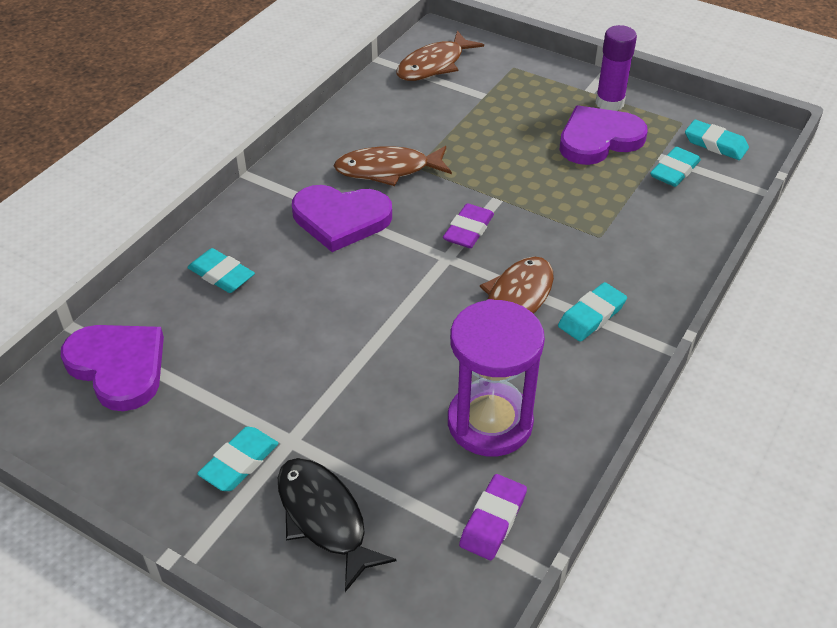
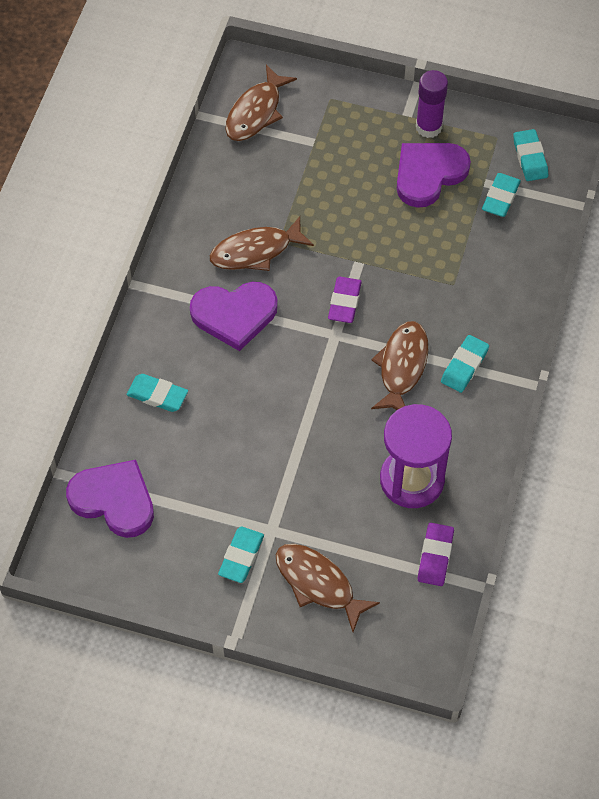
camera: 15 degrees left, 15 degrees up
black fish [278,458,396,592] -> brown fish [276,544,380,632]
turquoise eraser [685,120,749,160] -> turquoise eraser turned 60 degrees clockwise [513,129,548,181]

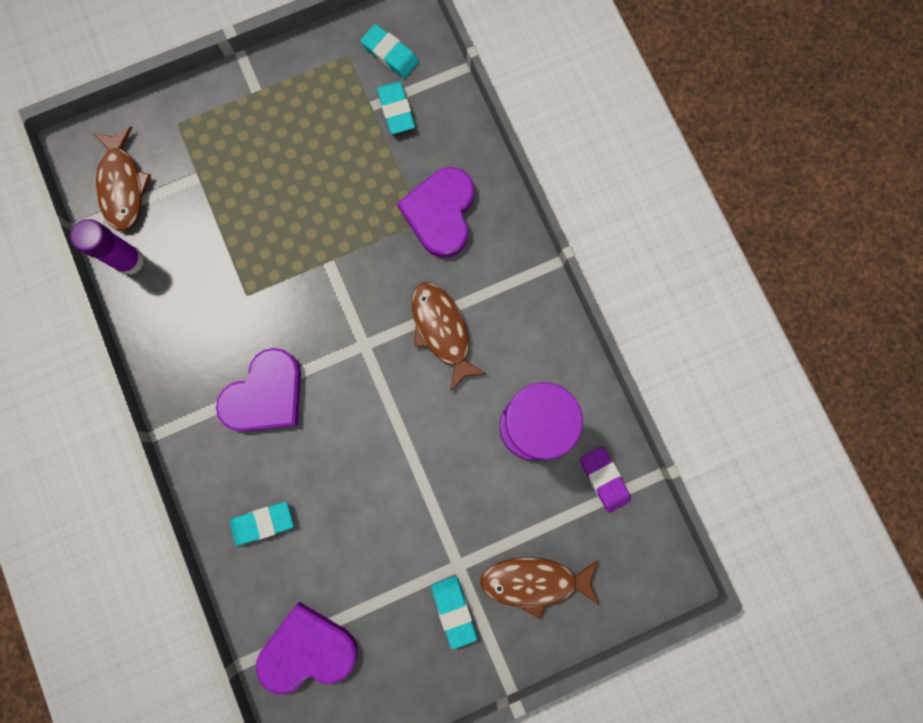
camera: 40 degrees left, 20 degrees up
brown fish [210,216,314,271] -> none
purple eraser [328,277,362,323] -> none
purple heart [397,143,471,208] -> purple heart moved to [397,167,474,258]
purple glue stick [416,70,448,138] -> purple glue stick moved to [70,219,144,275]
turquoise eraser [441,335,489,393] -> none

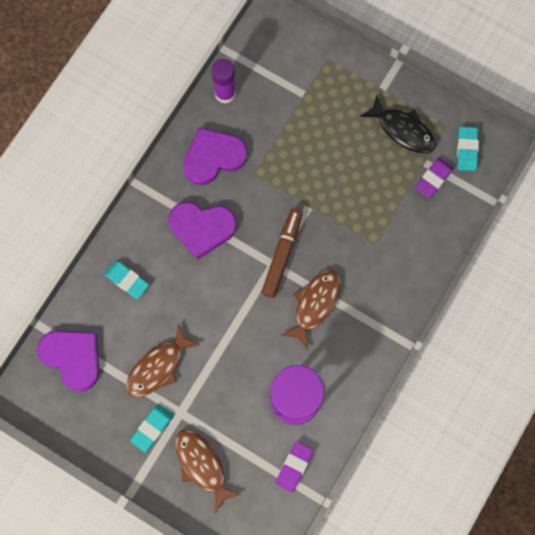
camera: 55 degrees right, 5 degrees down
brown fish [93,126,151,231] -> brown fish moved to [126,324,200,397]
turquoise eraser [377,81,415,134] -> purple eraser [415,158,453,198]
purple heart [397,167,474,258] -> purple heart moved to [183,127,248,185]
none -> brown marker [262,208,303,298]
none -> black fish [360,95,436,153]

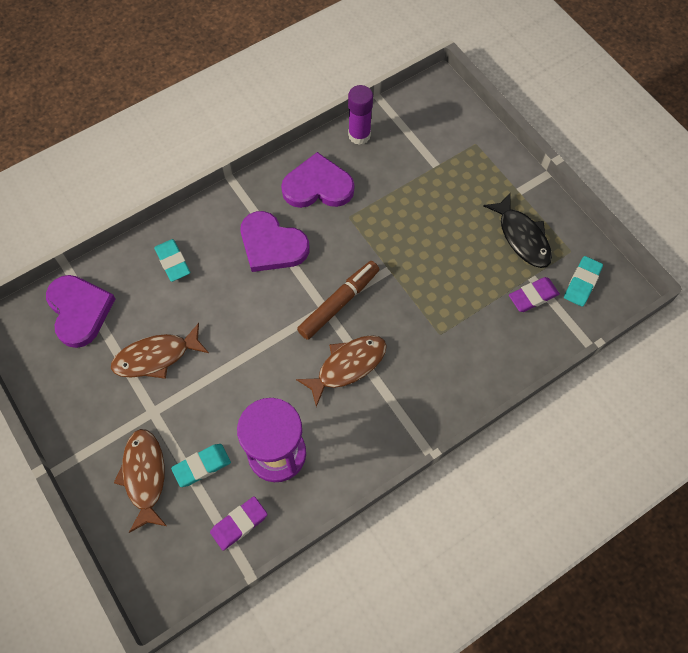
camera: 25 degrees right, 10 degrees down
turquoise eraser [130,404,174,452] -> turquoise eraser moved to [171,444,231,487]

